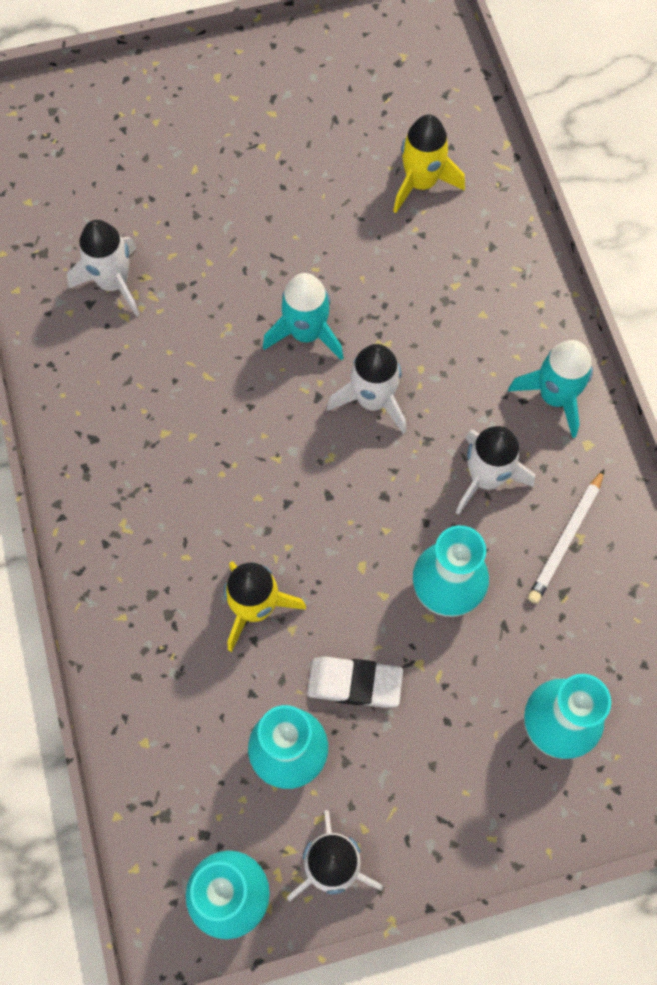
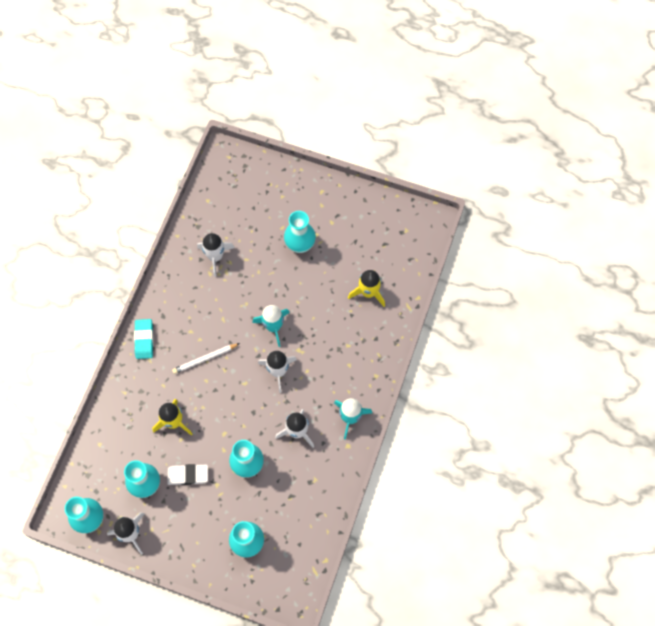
camera: 35 degrees right, 0 degrees up
white eraser [307,656,403,708] -> white eraser turned 45 degrees counterclockwise [167,464,208,485]
white pencil [528,469,604,603] -> white pencil moved to [172,343,240,374]
none -> turquoise eraser [134,319,154,359]
none -> turquoise vase [284,211,316,253]

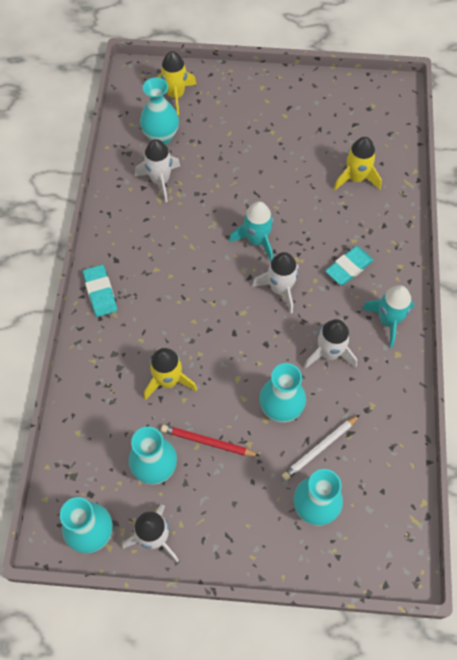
camera: 15 degrees left, 5 degrees down
white eraser [167,464,208,485] -> red pencil [161,425,260,456]
white pencil [172,343,240,374] -> white pencil moved to [282,415,360,480]
turquoise vase [284,211,316,253] -> turquoise vase moved to [140,77,179,145]
none -> yellow rocket [157,51,197,115]
none -> turquoise eraser [325,246,374,285]

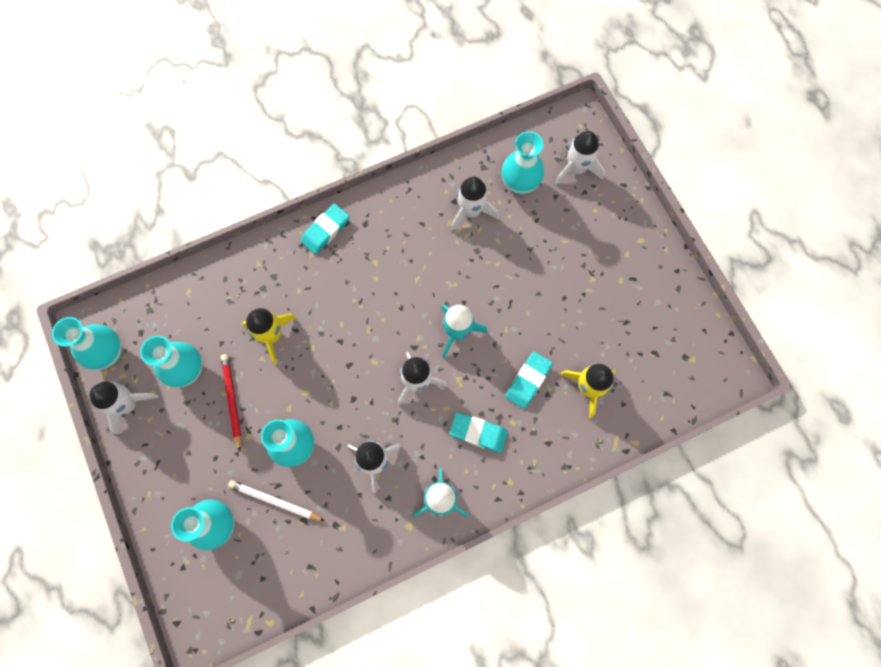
camera: 60 degrees right, 10 degrees up
yellow rocket [157,51,197,115] -> white rocket [555,131,605,185]
none -> turquoise eraser [505,352,553,409]

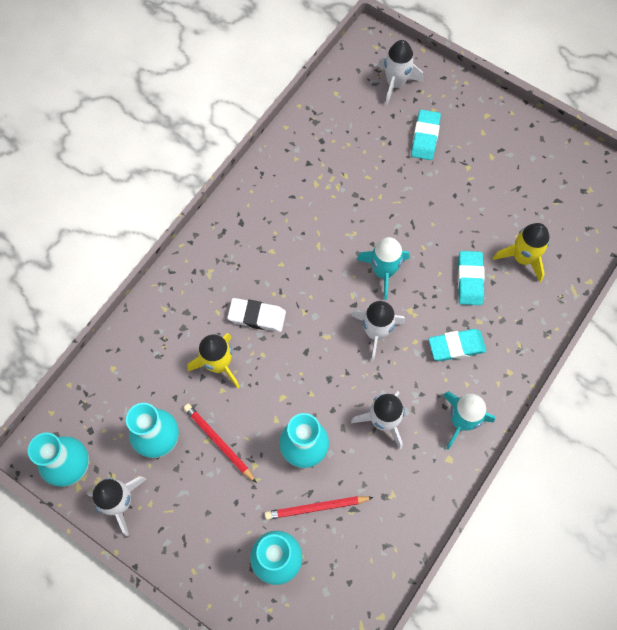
camera: 30 degrees left, 5 degrees down
white pencil [228,480,325,521] -> red pencil [265,496,374,520]
turquoise eraser [301,203,349,254] -> turquoise eraser moved to [411,110,441,160]
white rocket [450,177,499,231] -> none
turquoise vase [502,131,544,195] -> none
none -> white eraser [227,298,286,332]

